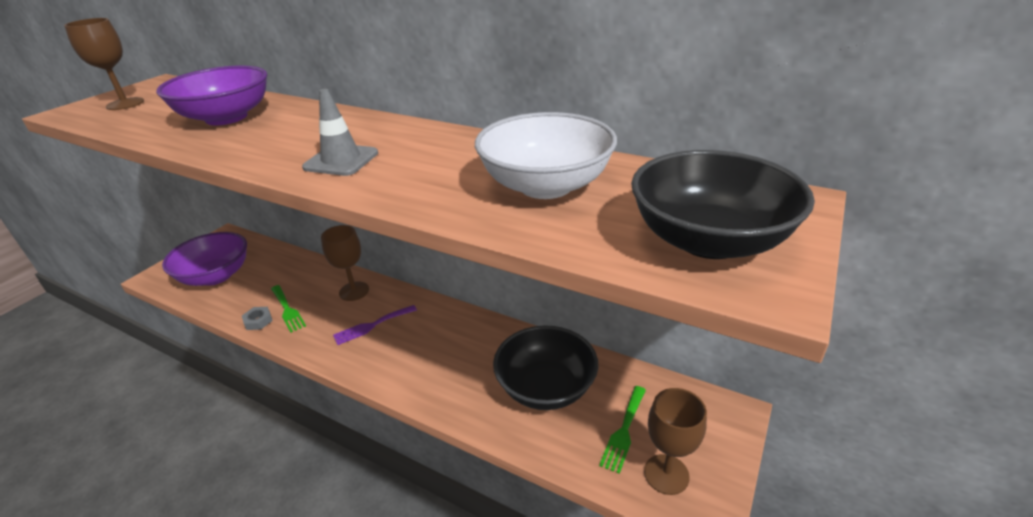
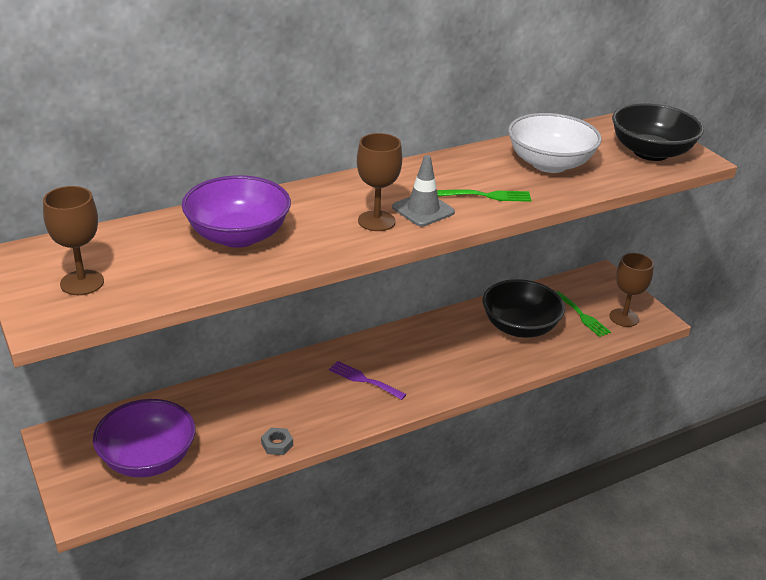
camera: 60 degrees left, 0 degrees up
green fork [271,285,306,333] -> green fork moved to [437,189,532,202]
brown goblet [321,225,369,301] -> brown goblet moved to [357,133,402,231]
purple fork [333,305,417,345] -> purple fork turned 120 degrees clockwise [329,361,407,400]

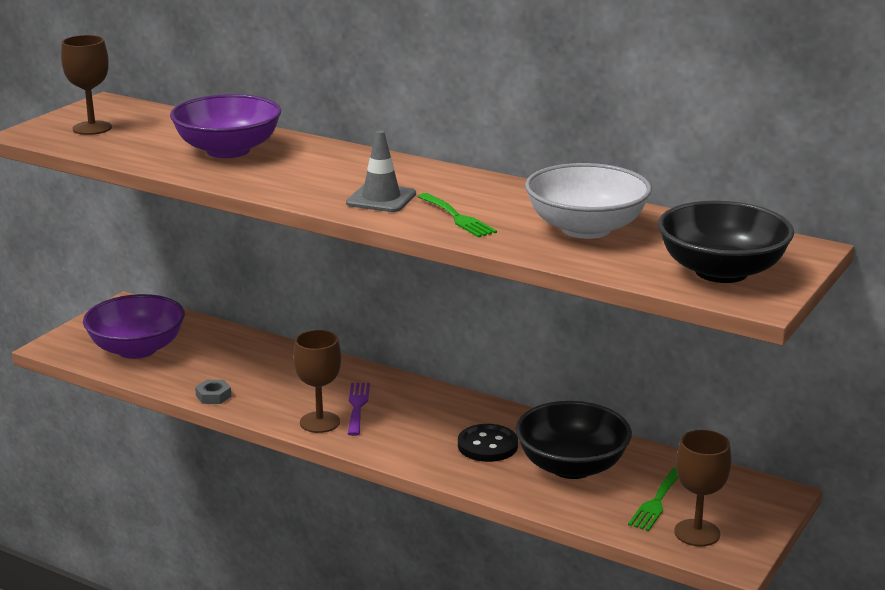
camera: 60 degrees right, 10 degrees down
brown goblet [357,133,402,231] -> brown goblet moved to [293,330,341,433]
none -> black button [458,424,518,462]

